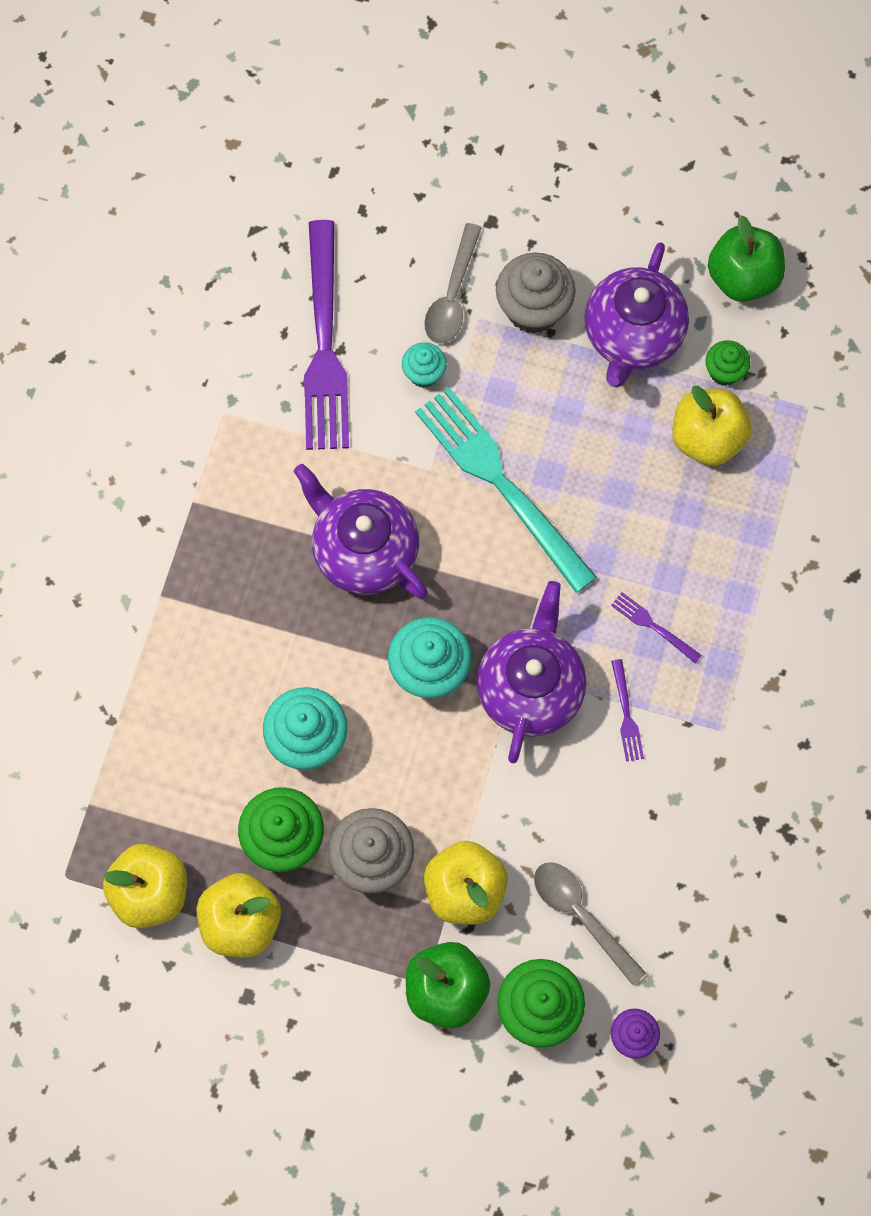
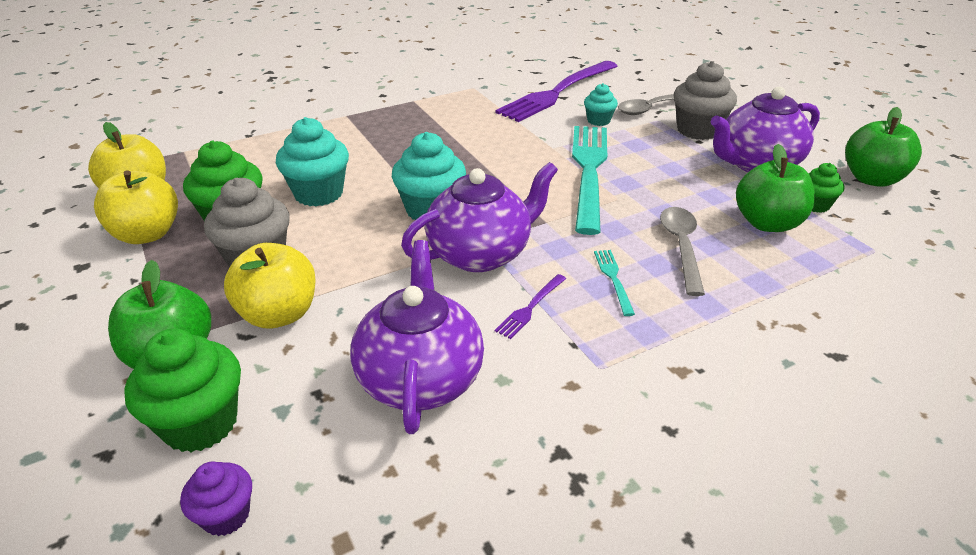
camera: 45 degrees right, 35 degrees down
purple teapot [294,464,428,599] -> purple teapot moved to [350,240,484,434]
grey spoon [534,862,646,985] -> grey spoon moved to [660,207,705,296]
purple fork [611,592,702,664] -> turquoise fork [594,250,635,316]
yellow apple [672,386,752,466] -> green apple [736,144,815,232]

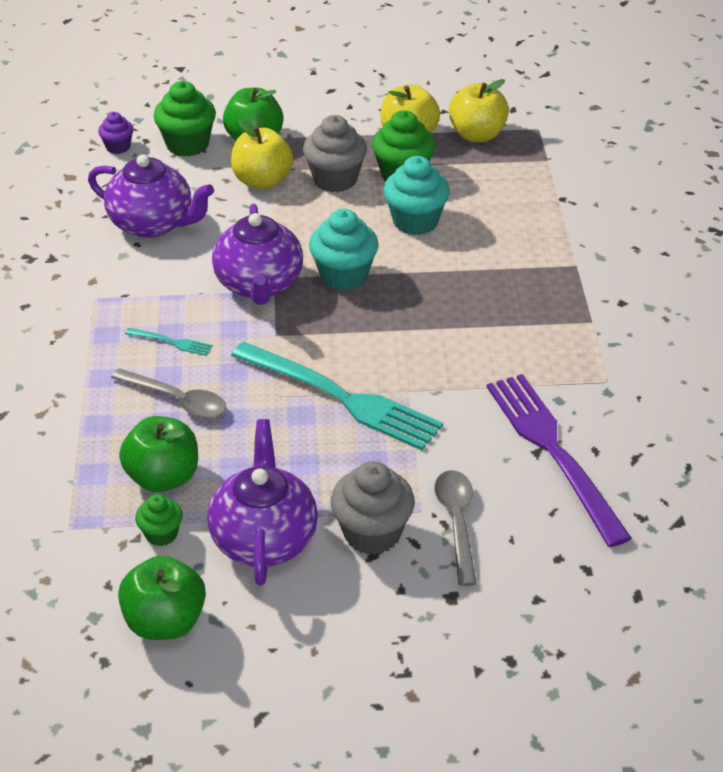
camera: 115 degrees right, 5 degrees up
purple fork [495,274,566,339] -> none
turquoise cupcake [584,83,618,126] -> none

